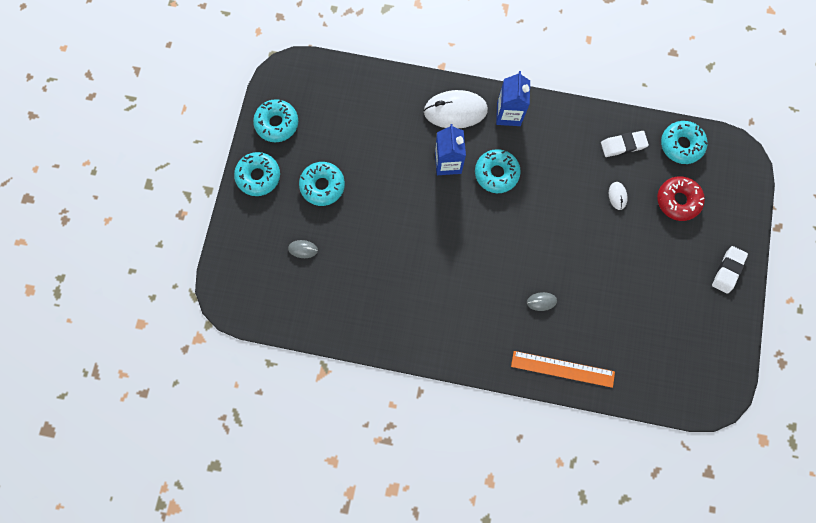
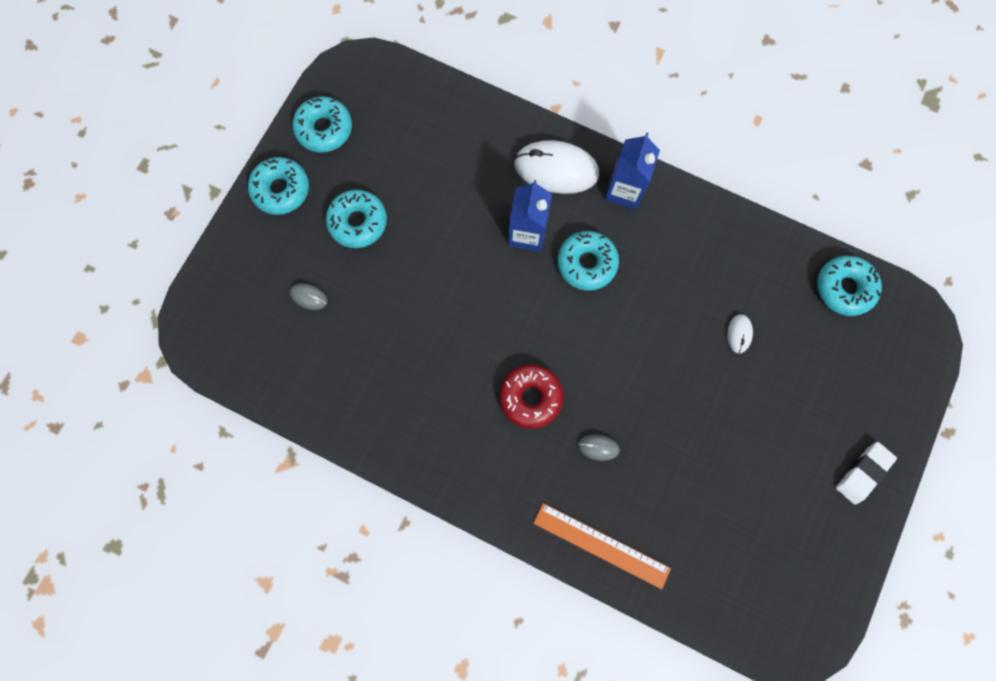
camera: 15 degrees right, 0 degrees up
white eraser [601,131,649,157] -> none
red donut [657,176,705,221] -> red donut moved to [499,364,563,429]

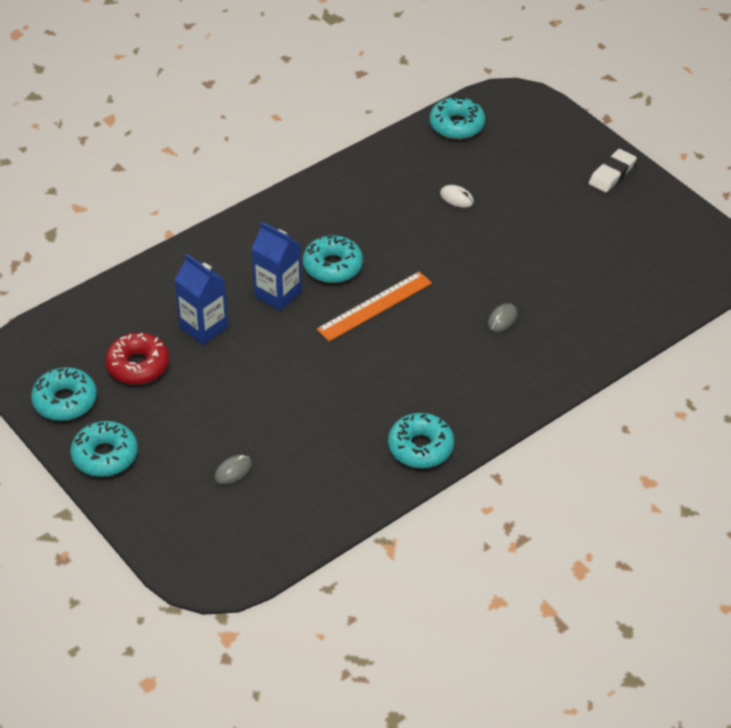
camera: 65 degrees left, 30 degrees down
turquoise donut [326,190,387,248] -> turquoise donut moved to [388,413,454,468]
red donut [499,364,563,429] -> red donut moved to [105,333,169,384]
white mouse [514,140,599,194] -> none
orange ruler [533,503,671,589] -> orange ruler moved to [316,272,432,342]
blue carton [605,133,660,210] -> blue carton moved to [175,254,228,345]
white eraser [836,442,897,505] -> white eraser turned 60 degrees clockwise [589,149,637,192]

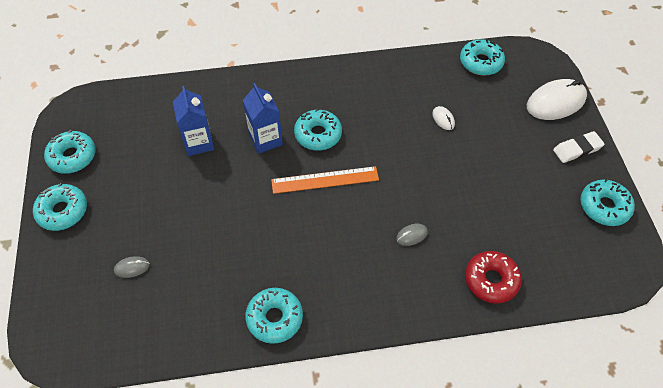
camera: 30 degrees right, 10 degrees up
red donut [105,333,169,384] -> red donut moved to [465,251,522,304]
none -> white mouse [527,79,587,120]
none -> turquoise donut [580,178,635,226]

